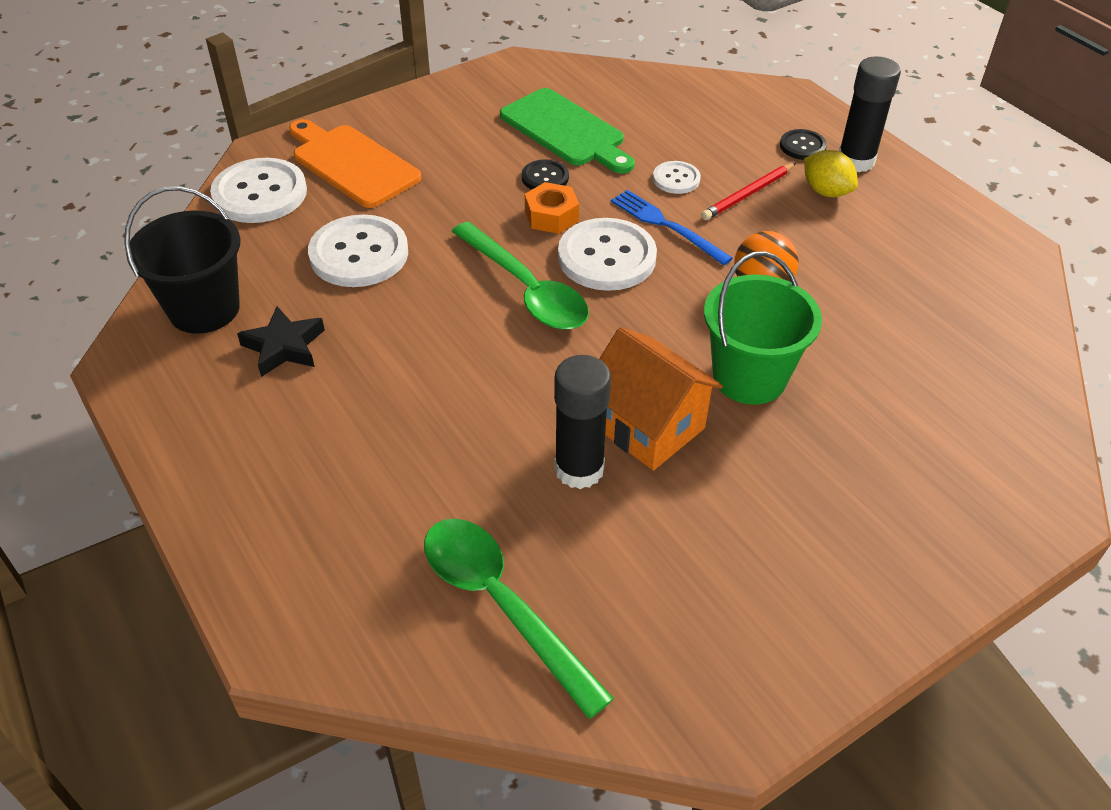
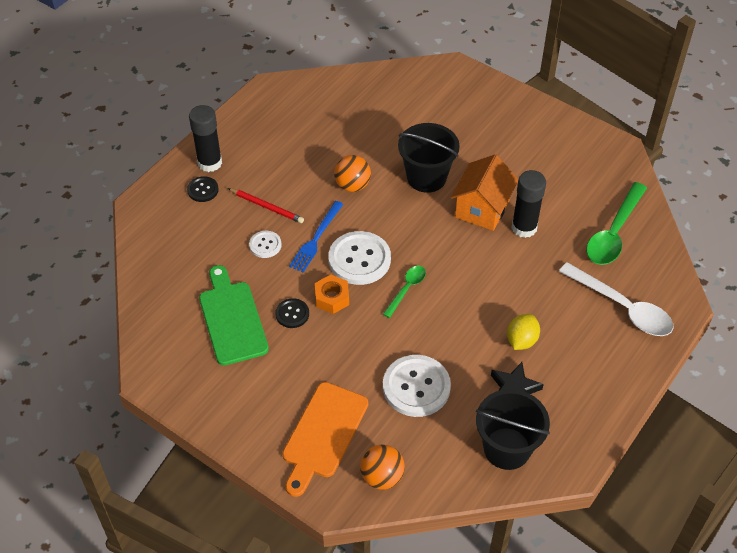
camera: 110 degrees left, 5 degrees up
white button [210,158,307,223] -> orange ball [360,444,405,490]
green spoon [451,222,589,330] -> green spoon [383,266,426,318], size x0.55
green cutting board [500,88,635,174] -> green cutting board turned 45 degrees counterclockwise [199,265,269,366]
green bucket [704,251,822,405] -> black bucket [398,123,460,193]
yellow lemon [804,150,858,197] -> yellow lemon moved to [507,314,540,350]
none -> white spoon [559,262,673,336]

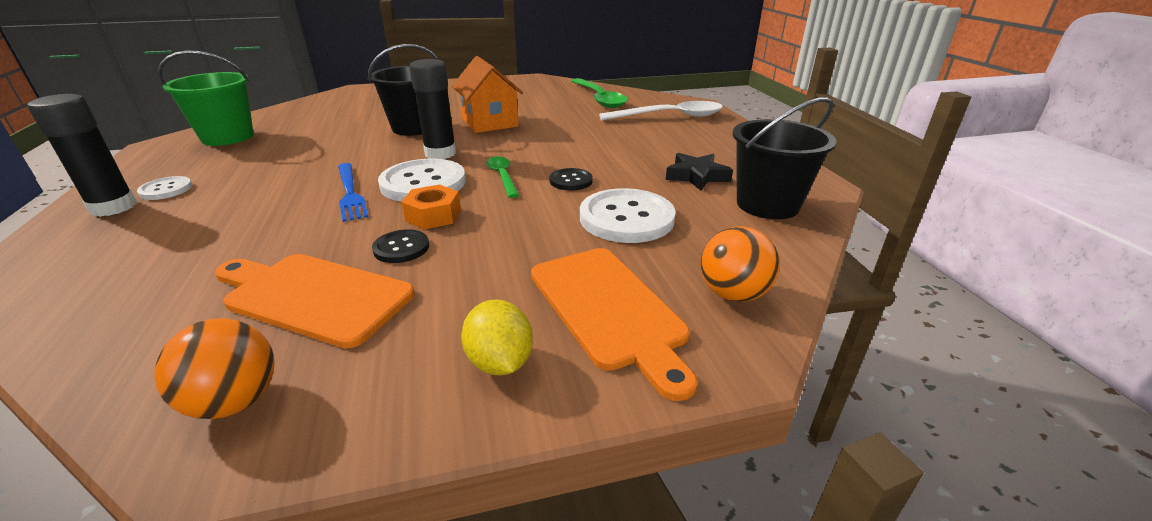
camera: 50 degrees left, 20 degrees down
black button [187,176,219,202] -> black button moved to [550,168,593,191]
green cutting board [199,265,269,366] -> orange cutting board [215,254,415,348]
red pencil [228,188,304,223] -> none
white button [249,231,282,258] -> white button moved to [137,176,192,200]
orange ball [334,155,371,192] -> orange ball moved to [154,318,275,419]
yellow lemon [507,314,540,350] -> yellow lemon moved to [461,299,533,375]
black glue stick [511,170,546,238] -> black glue stick moved to [409,59,456,159]
none -> green bucket [158,50,254,146]

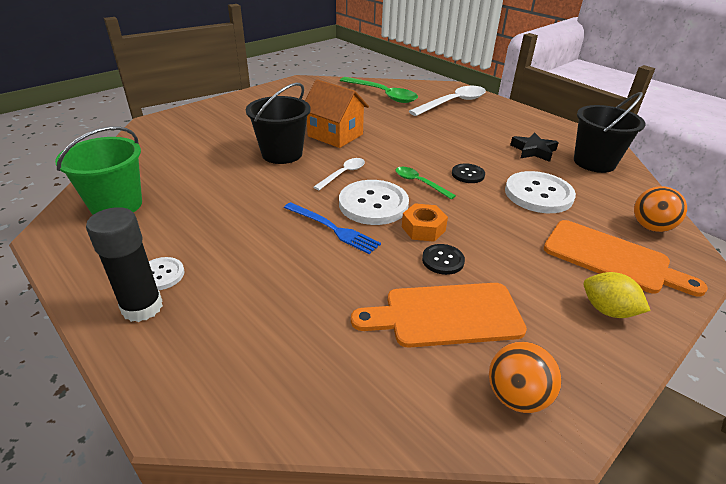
camera: 30 degrees left, 5 degrees up
black glue stick [409,59,456,159] -> white spoon [314,158,365,190]

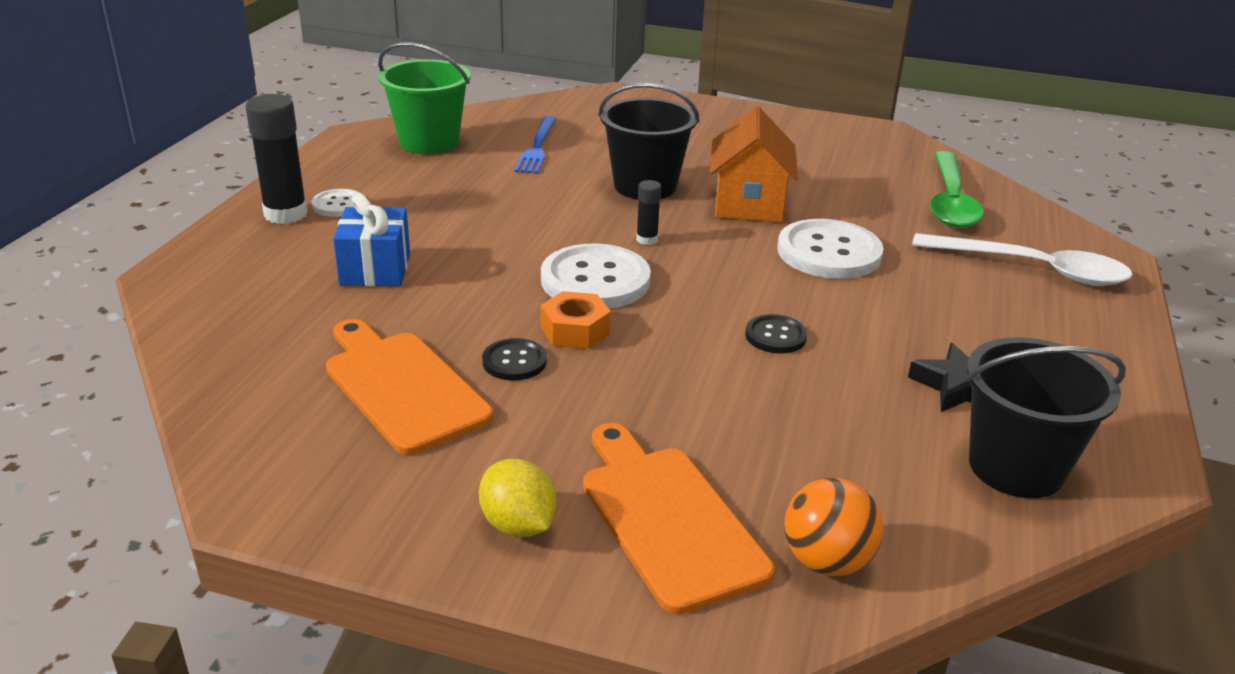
camera: 60 degrees right, 5 degrees down
blue fork [284,202,381,254] -> blue fork moved to [514,116,556,174]
white spoon [314,158,365,190] -> black glue stick [636,180,661,245]
green spoon [396,167,456,199] -> none
orange ball [489,342,562,413] -> none
white button [505,171,576,213] -> white button moved to [777,219,884,279]
orange cutting board [543,220,708,297] -> orange cutting board turned 150 degrees clockwise [583,423,775,614]
yellow lemon [584,272,651,318] -> yellow lemon turned 45 degrees counterclockwise [479,459,556,537]
none -> blue gift [333,193,410,286]

